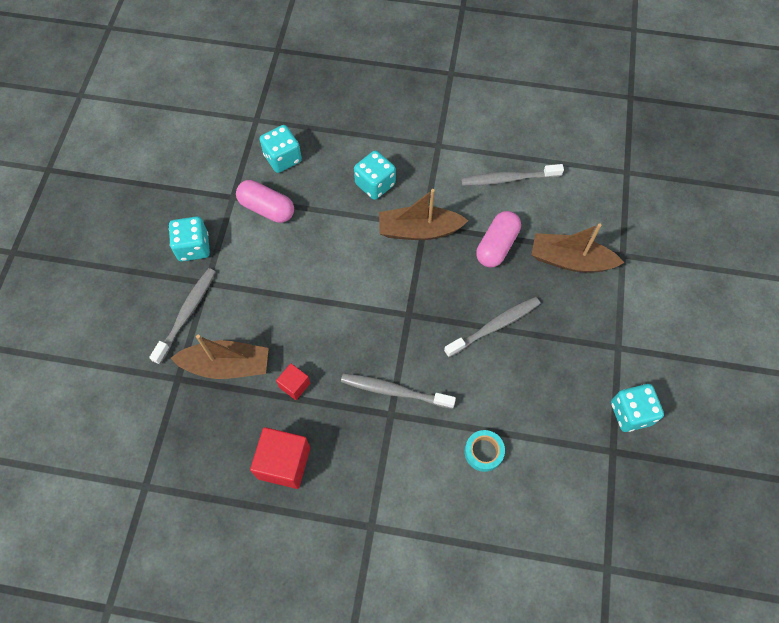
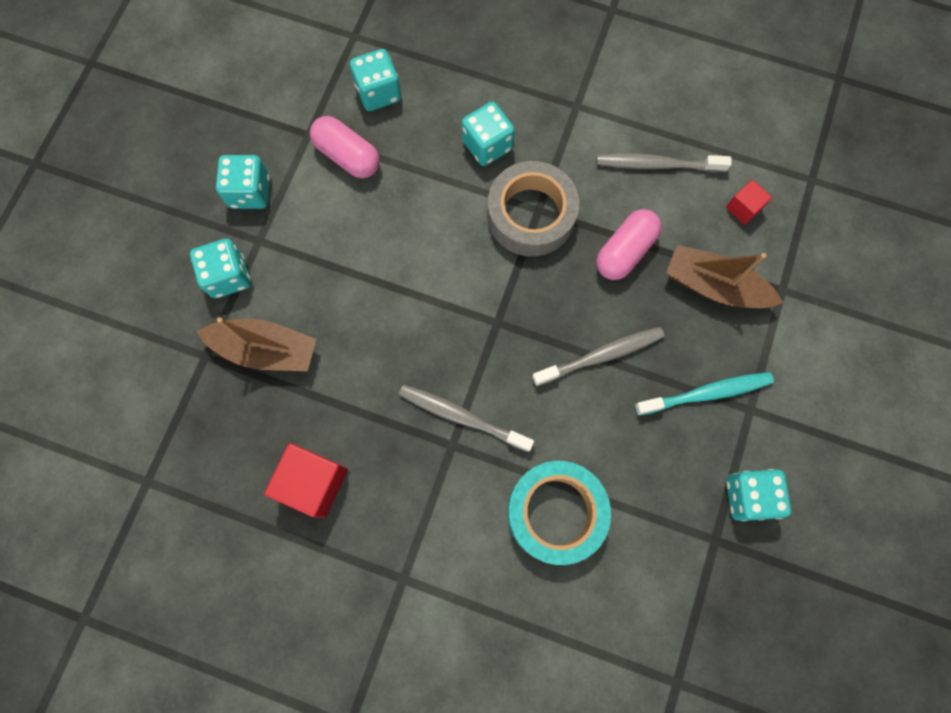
camera: 10 degrees right, 10 degrees up
grey toothbrush [149,268,216,364] -> turquoise dice [190,239,251,298]
red cube [276,364,310,400] -> red cube moved to [726,180,772,225]
brown boat [379,189,468,240] -> grey tape [487,161,579,257]
turquoise tape [464,430,505,472] -> turquoise tape [508,461,611,565], size x2.04
none -> turquoise toothbrush [635,372,774,416]

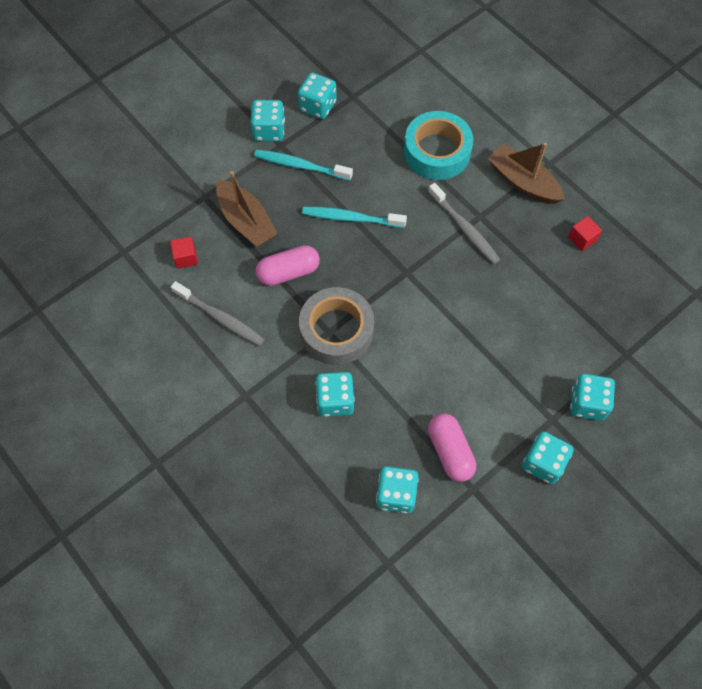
camera: 150 degrees left, 10 degrees down
brown boat [196,317,316,371] -> brown boat moved to [487,143,565,204]
red cube [264,443,348,518] -> red cube [568,216,602,251], size x0.55
grey toothbrush [532,327,664,386] -> turquoise toothbrush [302,207,407,228]
none -> turquoise dice [250,100,285,141]

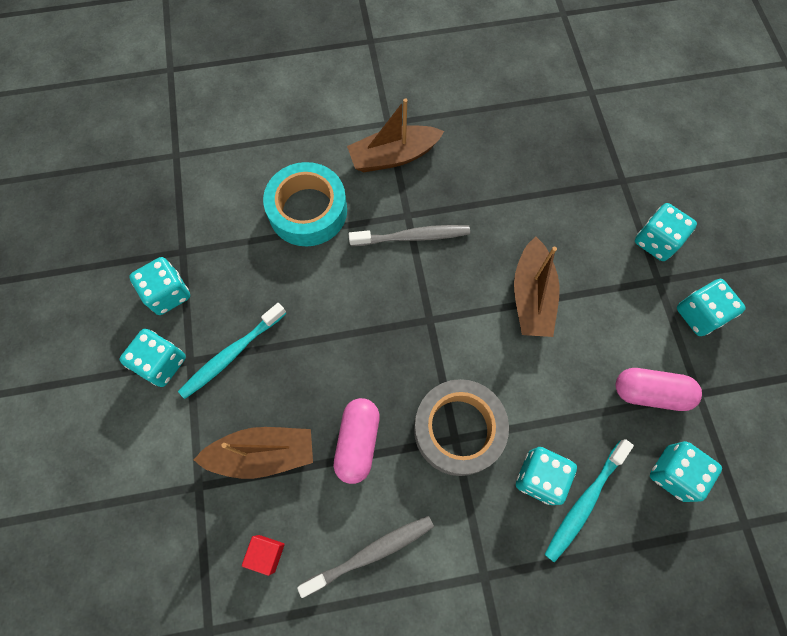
camera: 60 degrees left, 5 degrees up
turquoise toothbrush [302,207,407,228] -> turquoise toothbrush moved to [544,439,634,563]
red cube [568,216,602,251] -> none
none -> brown boat [514,237,560,337]

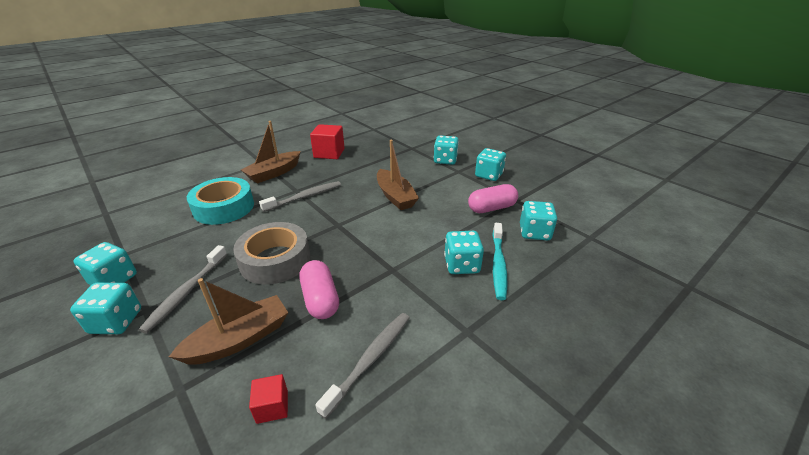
camera: 30 degrees left, 35 degrees down
turquoise toothbrush [178,303,286,399] -> grey toothbrush [139,245,227,334]
grey tape [414,379,509,476] -> grey tape moved to [233,222,310,285]
none -> red cube [310,124,345,159]

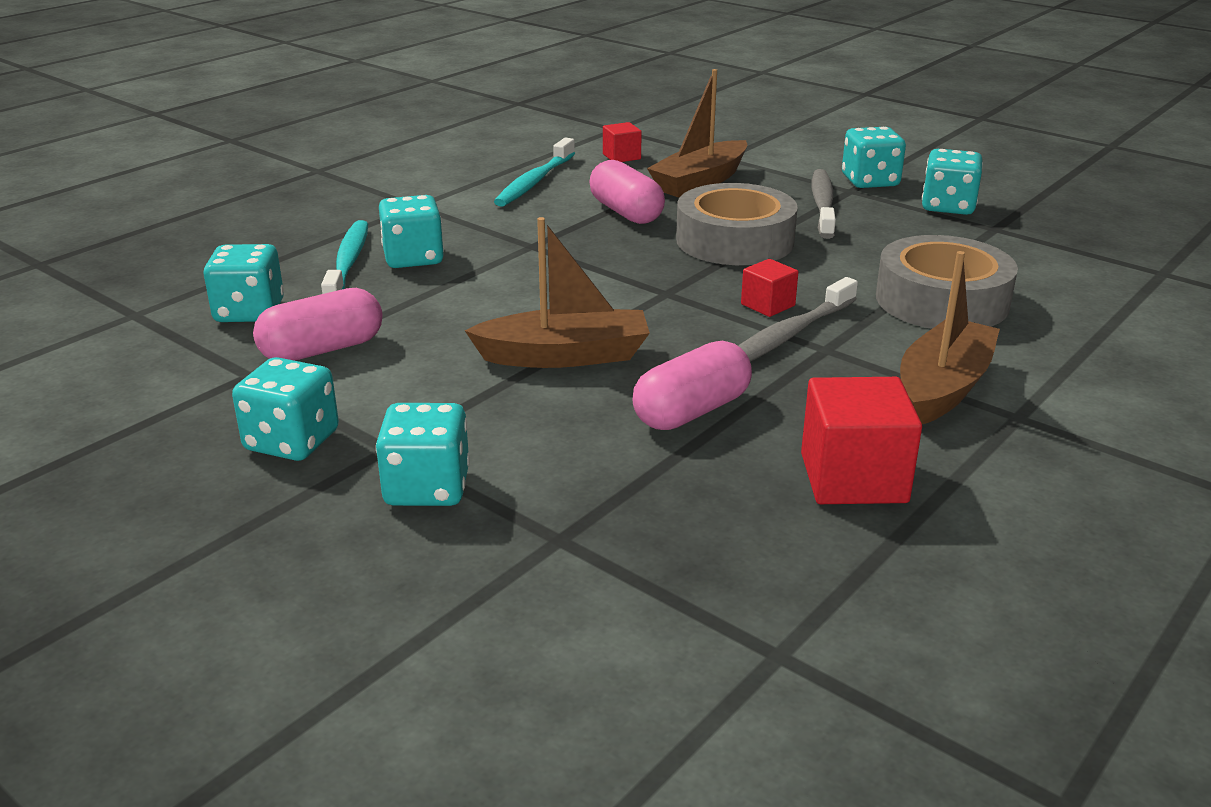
camera: 170 degrees right, 5 degrees down
turquoise tape [187,177,254,225] -> grey tape [876,235,1018,329]
grey toothbrush [316,313,410,419] -> turquoise toothbrush [494,138,575,207]
brown boat [377,140,419,210] -> brown boat turned 120 degrees clockwise [464,217,650,368]
none -> pink capsule [632,341,752,430]
none -> red cube [741,259,798,317]

